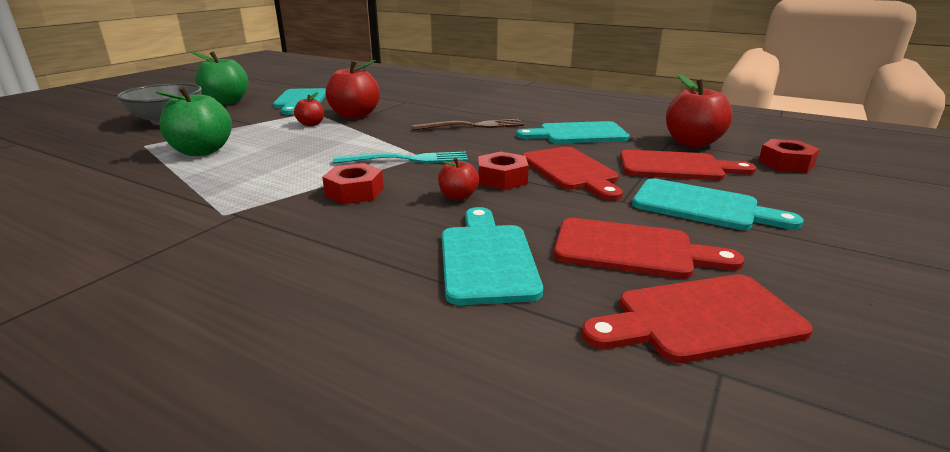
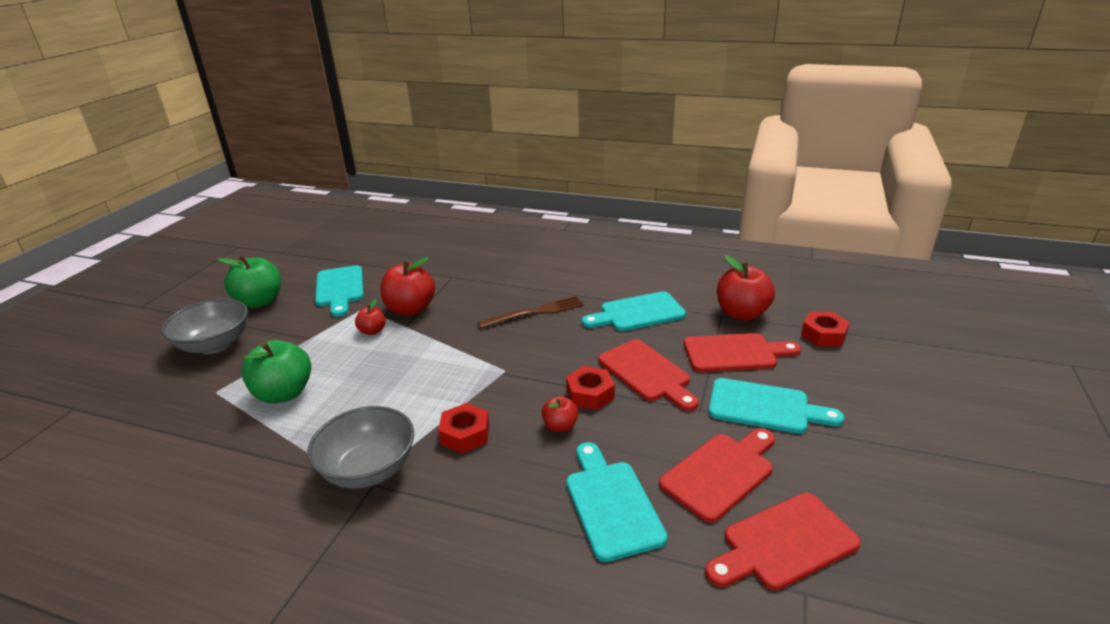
camera: 10 degrees left, 5 degrees up
turquoise fork [333,152,468,164] -> none
red cutting board [554,218,744,279] -> red cutting board turned 45 degrees counterclockwise [659,428,775,523]
none -> grey bowl [307,406,414,489]

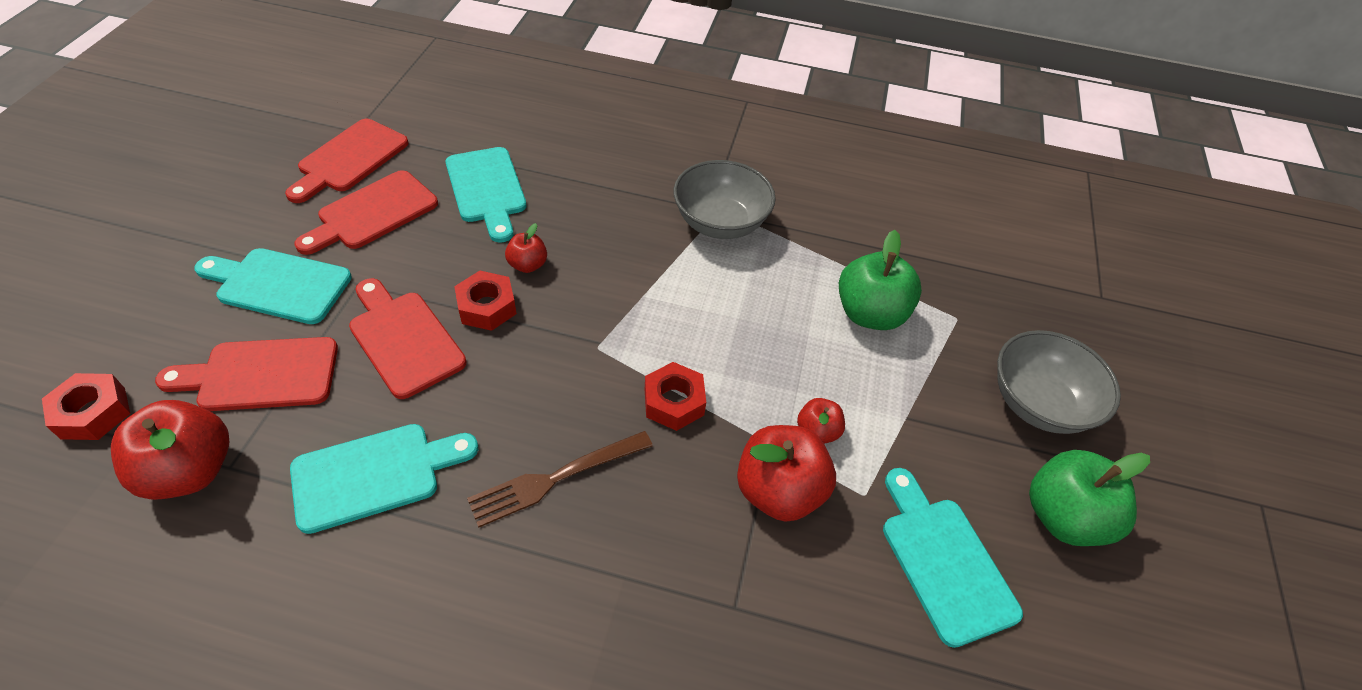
camera: 170 degrees right, 20 degrees up
red nut [438,403,489,454] -> red nut moved to [645,362,706,431]
red cutting board [705,493,861,591] -> red cutting board turned 150 degrees clockwise [285,119,408,203]

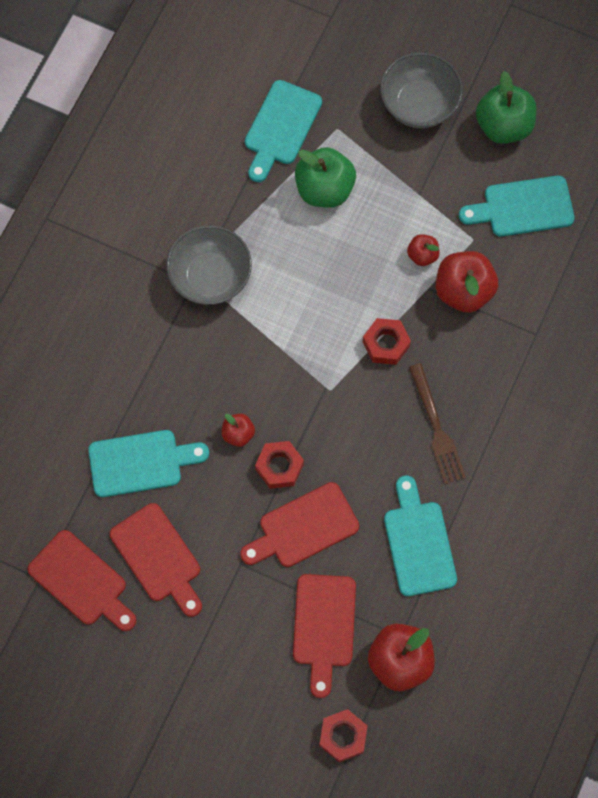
camera: 75 degrees left, 20 degrees up
turquoise cutting board [194,248,352,324] -> turquoise cutting board moved to [245,80,322,182]

